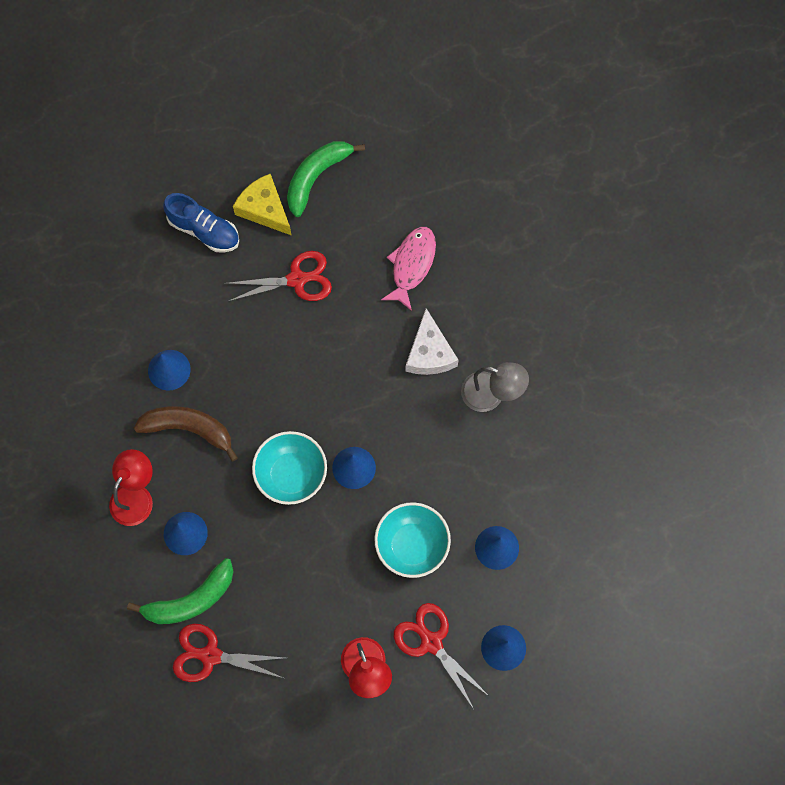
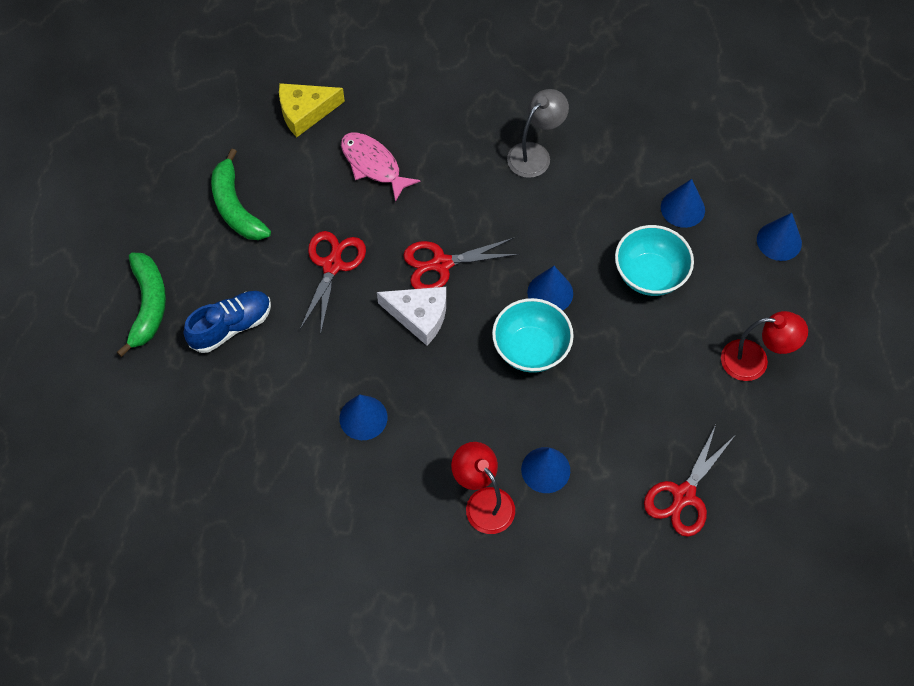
camera: 65 degrees left, 10 degrees down
green banana [127,558,234,624] -> green banana moved to [117,253,166,357]
brown banana [134,406,238,462] -> none
yellow cheese [233,174,292,236] -> yellow cheese moved to [279,83,345,137]
red scissors [394,603,490,709] -> red scissors moved to [403,238,520,289]
white cheese [405,308,458,375] -> white cheese moved to [377,287,446,346]

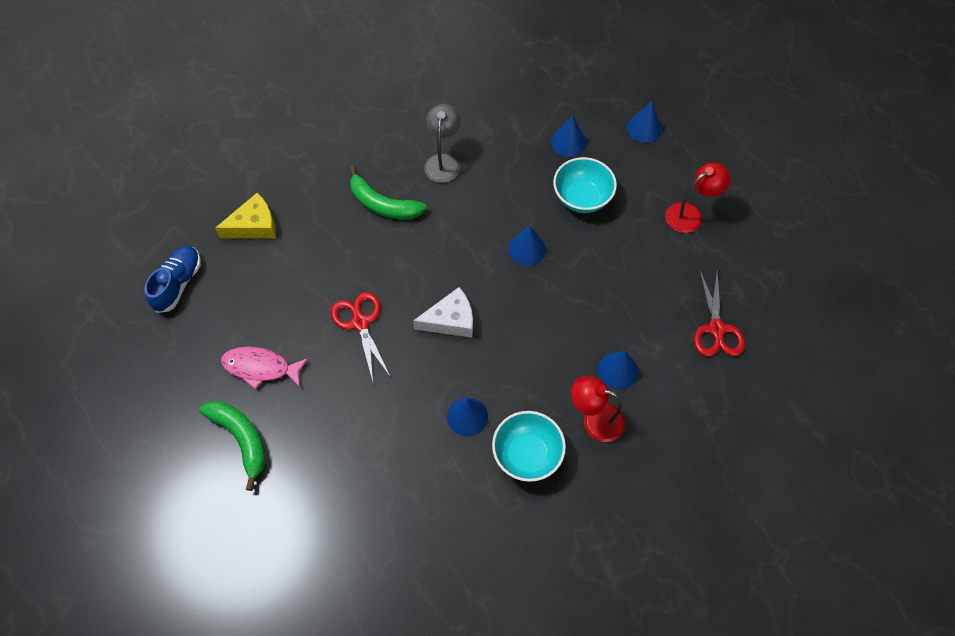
camera: 35 degrees left, 0 degrees up
blue shoe [183,291,271,353] -> blue shoe moved to [144,246,201,313]
green banana [211,148,271,240] -> green banana moved to [349,166,427,219]
yellow cheese [279,83,345,137] -> yellow cheese turned 150 degrees counterclockwise [215,193,276,238]
pink fish [341,133,420,202] -> pink fish moved to [221,347,308,389]
red scissors [403,238,520,289] -> none
turquoise bowl [492,298,574,373] -> turquoise bowl moved to [492,411,566,482]

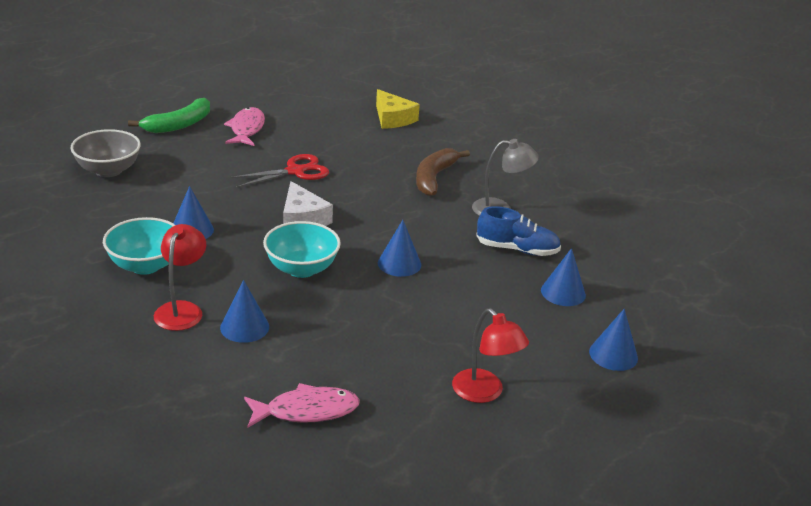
camera: 80 degrees right, 30 degrees down
blue shoe [144,246,201,313] -> blue shoe moved to [476,206,561,256]
green banana [349,166,427,219] -> brown banana [416,148,470,196]
turquoise bowl [553,157,617,213] -> turquoise bowl moved to [263,221,341,278]
red scissors [694,270,745,356] -> pink fish [244,383,360,428]
none -> grey bowl [70,129,141,177]

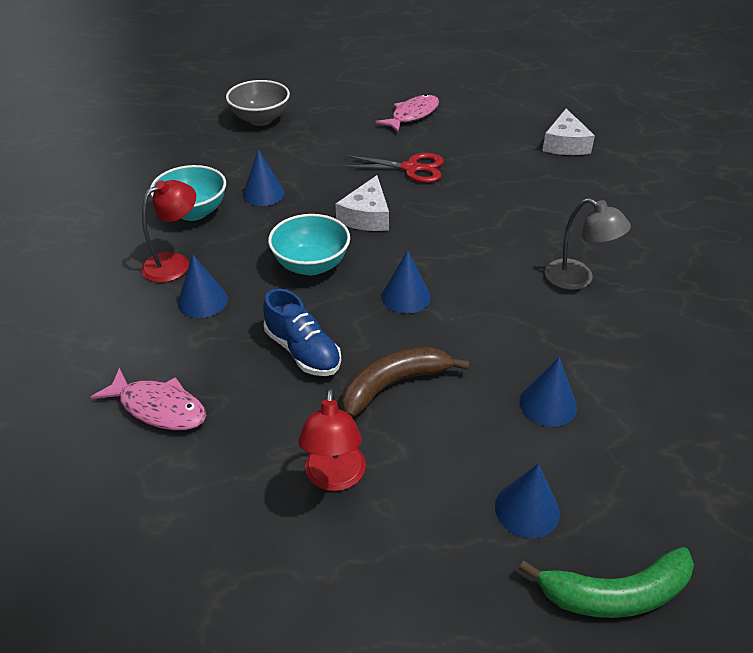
camera: 40 degrees right, 10 degrees up
green banana [128,98,210,133] -> green banana moved to [519,547,694,618]
yellow cheese [376,89,420,129] -> white cheese [542,109,595,155]
brown banana [416,148,470,196] -> brown banana moved to [342,347,469,417]
blue shoe [476,206,561,256] -> blue shoe moved to [263,288,341,376]

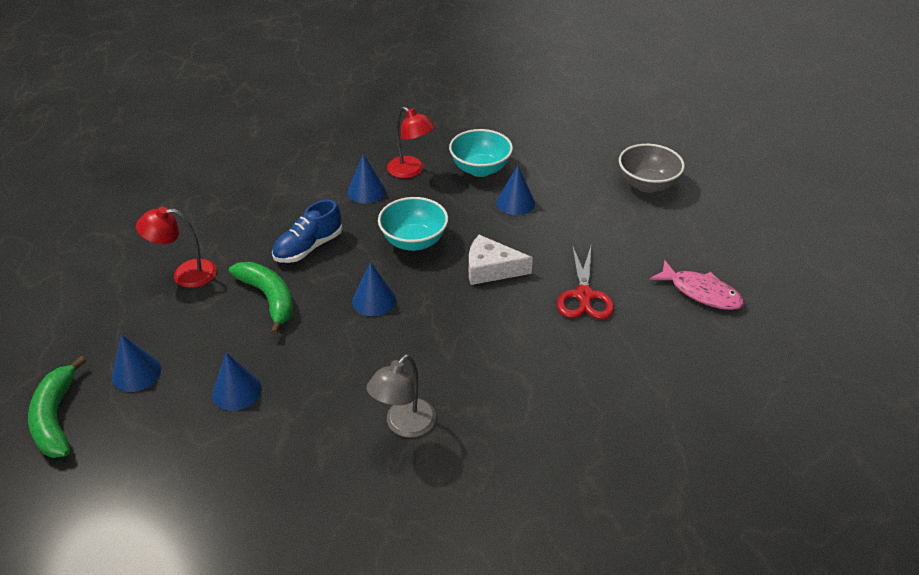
camera: 85 degrees right, 0 degrees up
pink fish [90,368,206,430] -> none
brown banana [342,347,469,417] -> green banana [229,262,293,335]
white cheese [542,109,595,155] -> none

